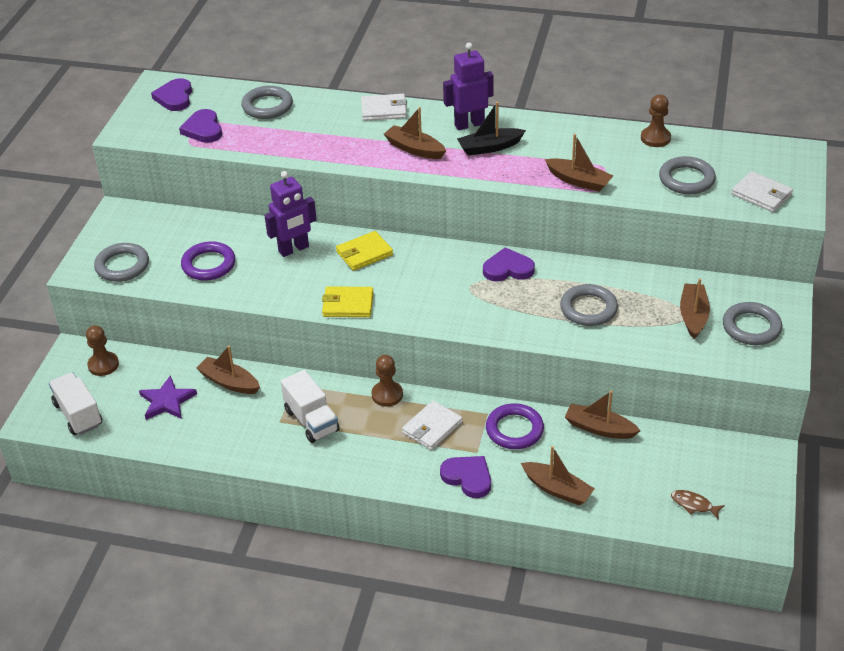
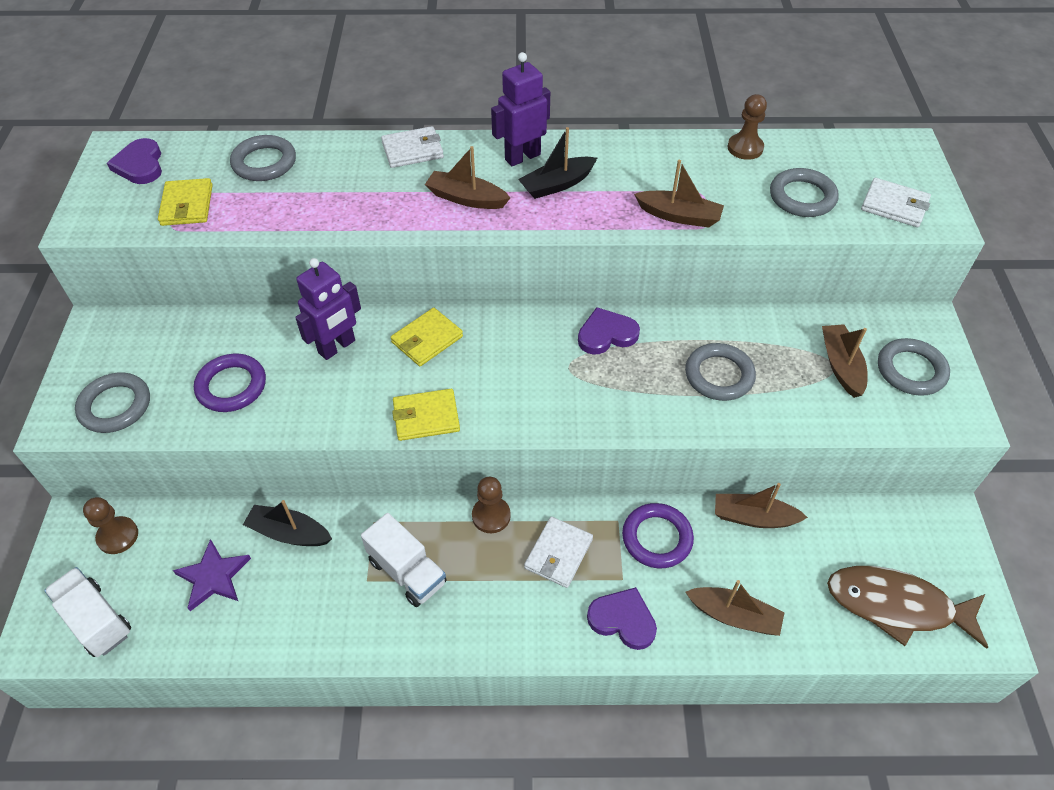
camera: 15 degrees left, 10 degrees up
purple heart [179,109,222,143] -> yellow wallet [158,178,213,226]
brown boat [196,346,260,394] -> black boat [243,500,332,546]
brown fish [671,490,725,519] -> brown fish [827,566,988,649], size x2.42

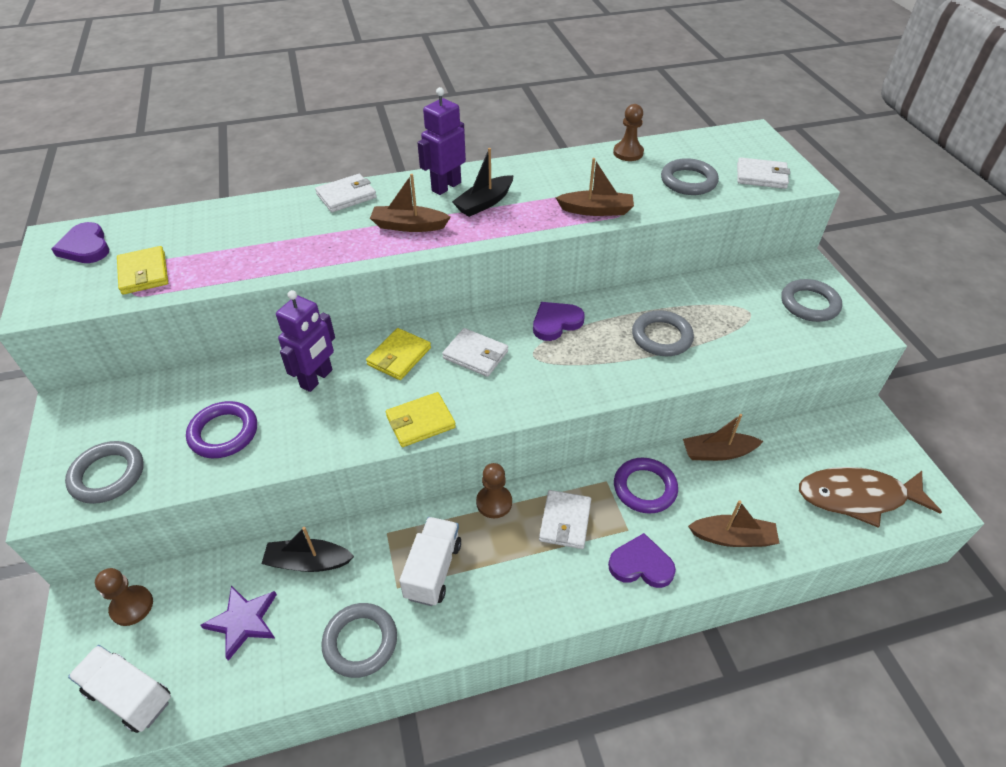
camera: 15 degrees left, 5 degrees down
grey ring [230,135,296,181] -> grey ring moved to [321,603,397,678]
white truck [361,513,447,607] -> white truck turned 105 degrees counterclockwise [399,517,461,606]
brown boat [822,324,868,398] -> none
none -> white wallet [442,328,508,377]

